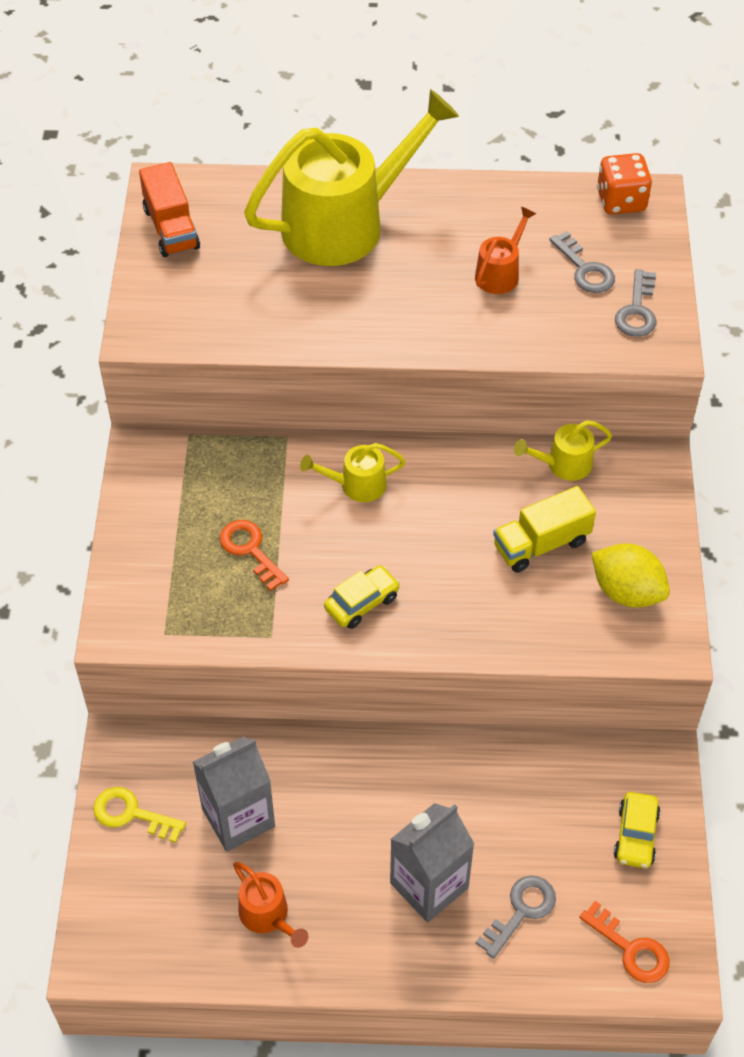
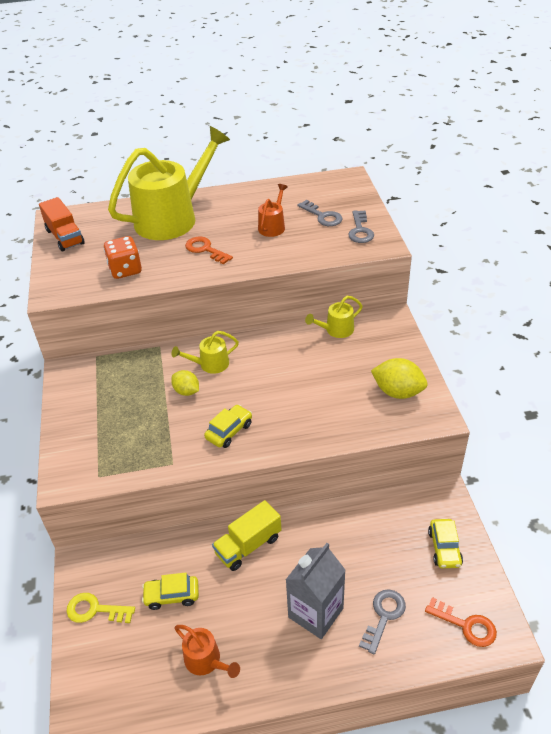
camera: 10 degrees left, 10 degrees down
grey carton [193,736,275,852] -> yellow car [142,573,199,610]
orange key [220,520,289,591] -> orange key moved to [185,236,233,265]
yellow truck [493,486,596,573] -> yellow truck moved to [212,500,282,571]
orange dice [597,153,652,214] -> orange dice moved to [103,236,142,279]
none -> yellow lemon [171,370,199,396]

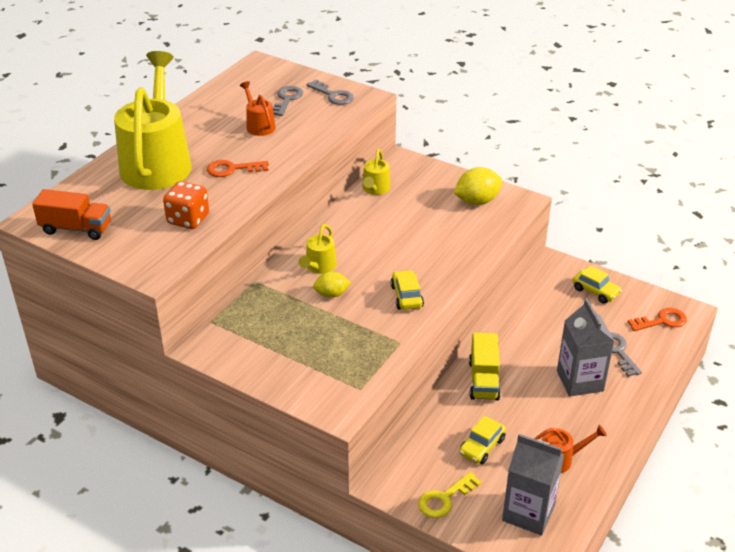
camera: 50 degrees left, 5 degrees down
grey key [297,200,343,226] -> grey key turned 75 degrees counterclockwise [273,86,303,116]
none -> grey carton [502,434,565,535]

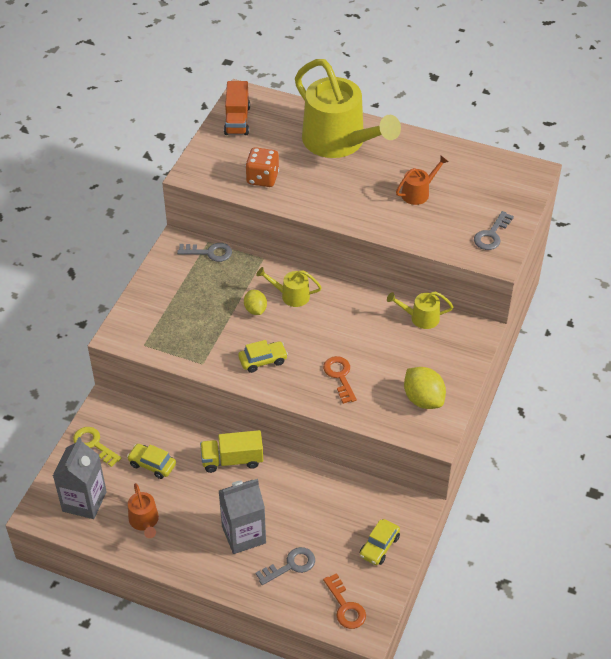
camera: 80 degrees right, 10 degrees up
yellow watering can [114,51,192,190] -> yellow watering can turned 60 degrees clockwise [295,59,401,158]
orange key [207,160,269,177] -> orange key moved to [323,356,357,404]
grey key [273,86,303,116] -> grey key moved to [177,243,232,262]

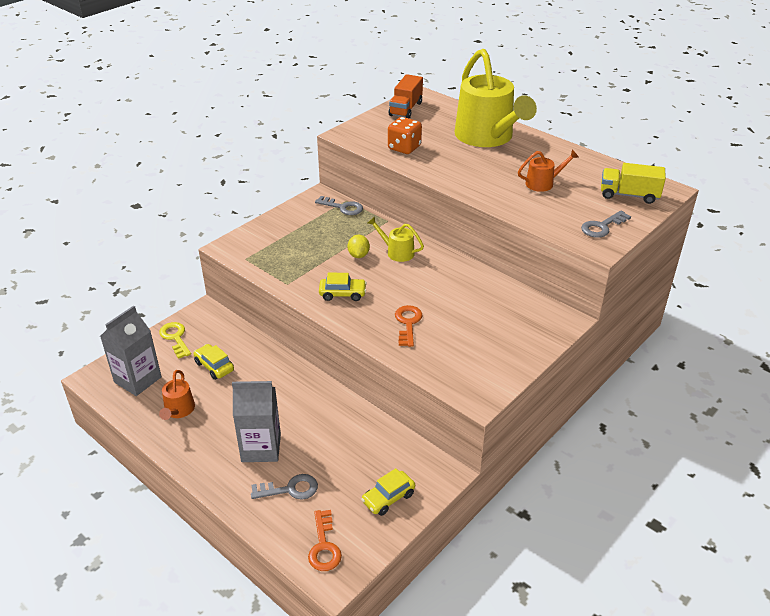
camera: 20 degrees right, 10 degrees down
yellow truck [200,430,263,473] -> yellow truck moved to [601,163,666,204]
yellow watering can [387,292,453,329] -> none
yellow lemon [404,367,446,409] -> none

